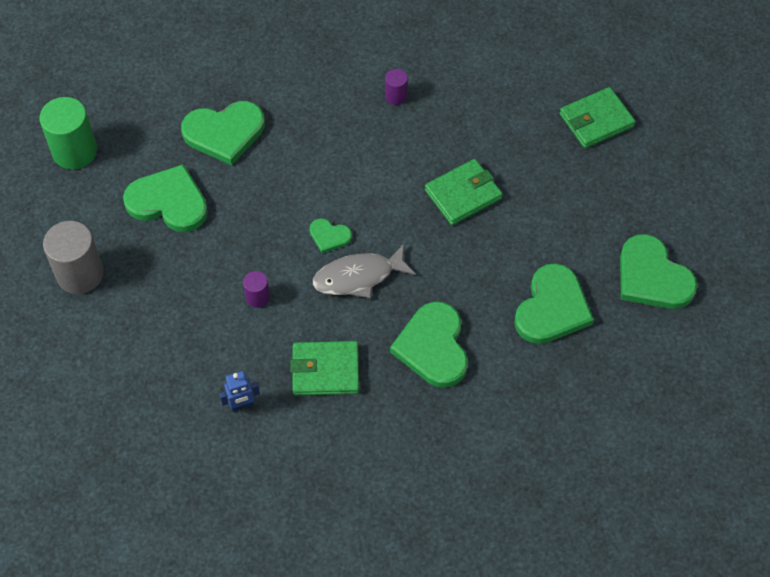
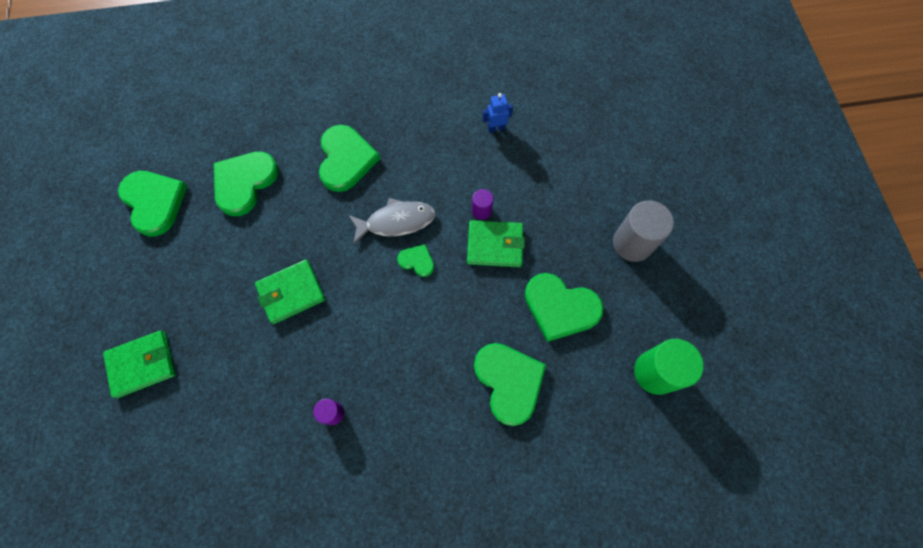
camera: 175 degrees left, 10 degrees up
green heart [181,101,265,165] -> green heart turned 75 degrees clockwise [474,343,546,426]
green wallet [290,341,359,396] -> green wallet moved to [467,220,525,267]

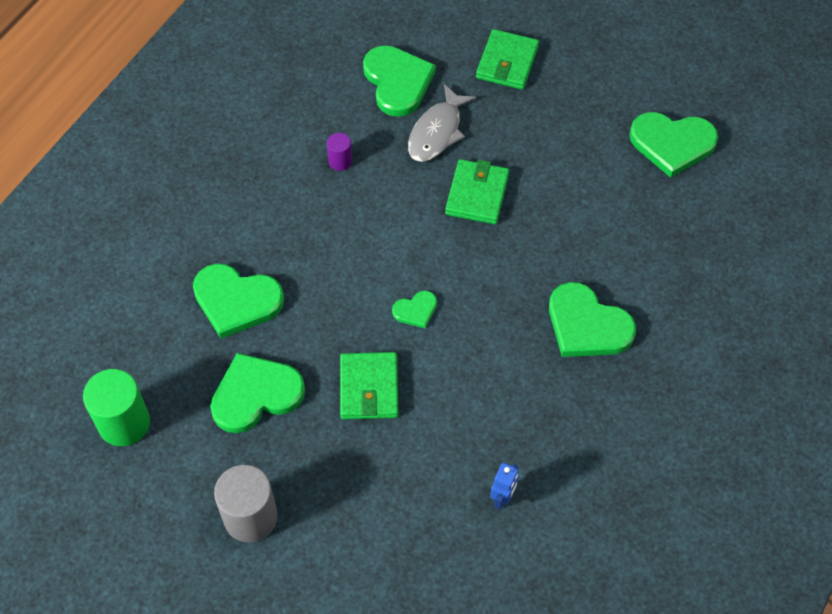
camera: 130 degrees right, 10 degrees down
green heart [214,151,279,216] -> green heart moved to [363,45,436,117]
grey fish [349,198,435,245] -> grey fish moved to [408,84,476,162]
green wallet [467,220,525,267] -> green wallet turned 45 degrees counterclockwise [340,352,399,419]
purple cylinder [472,189,493,220] -> none

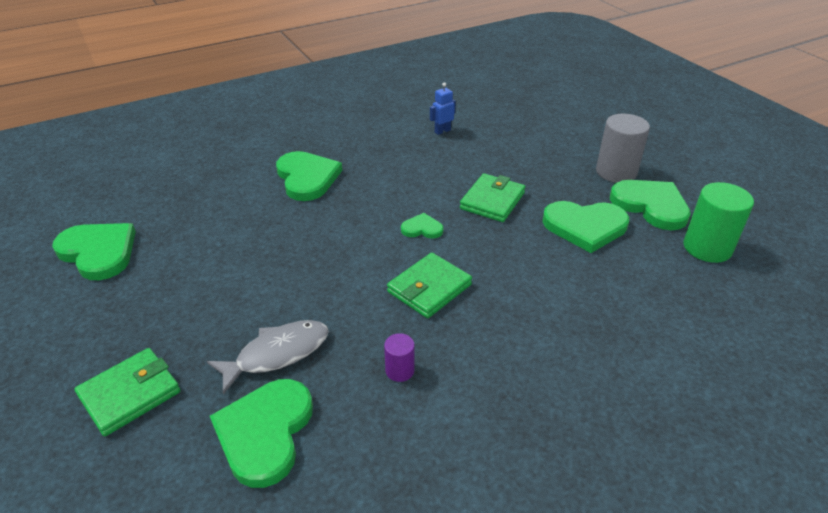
camera: 150 degrees left, 20 degrees down
green heart [193,264,284,339] -> green heart moved to [610,180,691,230]
green wallet [445,159,509,224] -> green wallet moved to [387,253,472,318]

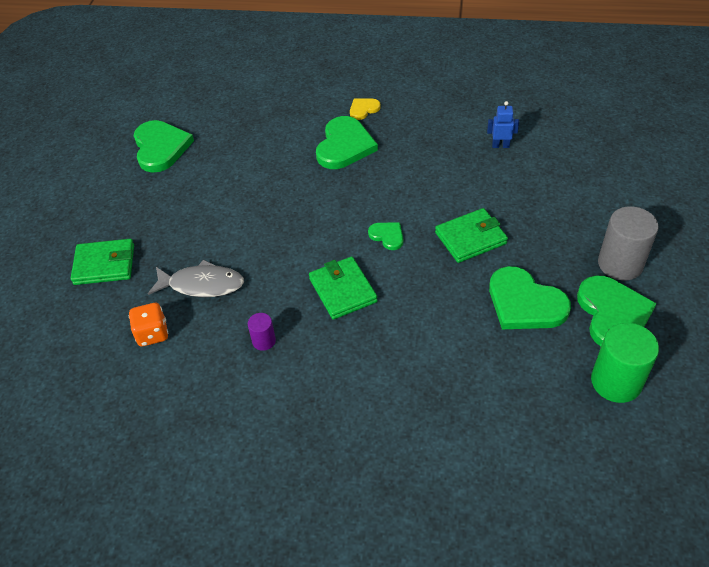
camera: 40 degrees right, 10 degrees up
green heart [210,379,313,488] -> orange dice [129,303,168,346]
green wallet [387,253,472,318] -> green wallet turned 75 degrees clockwise [309,257,378,320]
none -> yellow heart [350,98,381,120]

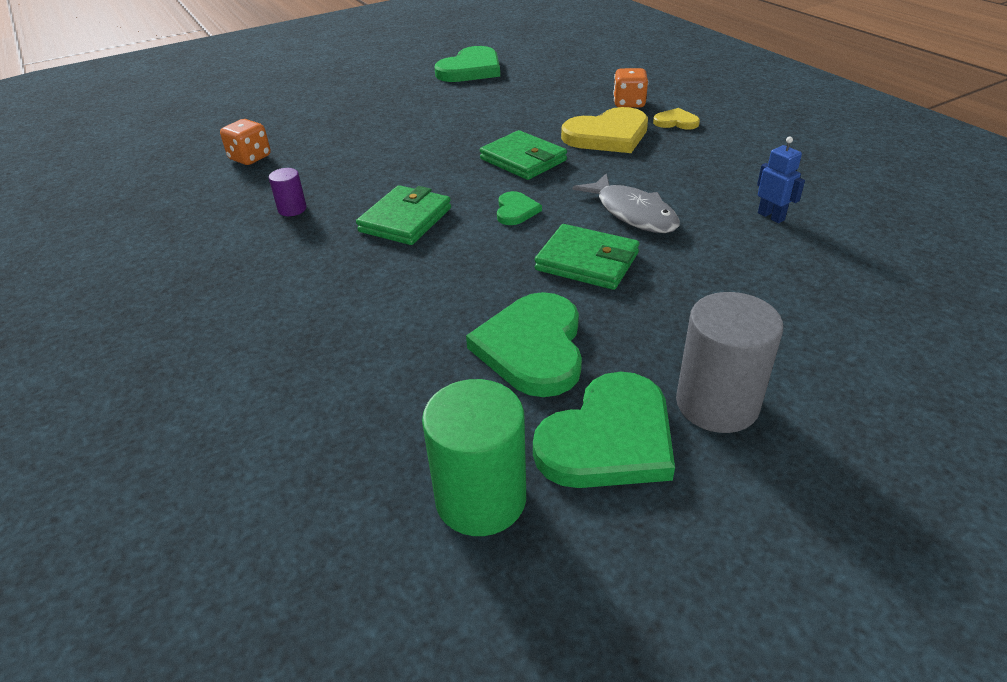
camera: 50 degrees right, 10 degrees down
green wallet [71,239,134,285] -> green wallet moved to [480,130,567,180]
grey fish [148,260,244,297] -> grey fish moved to [572,174,680,233]
green heart [316,116,378,169] -> yellow heart [561,107,648,153]
none -> orange dice [613,68,648,108]

